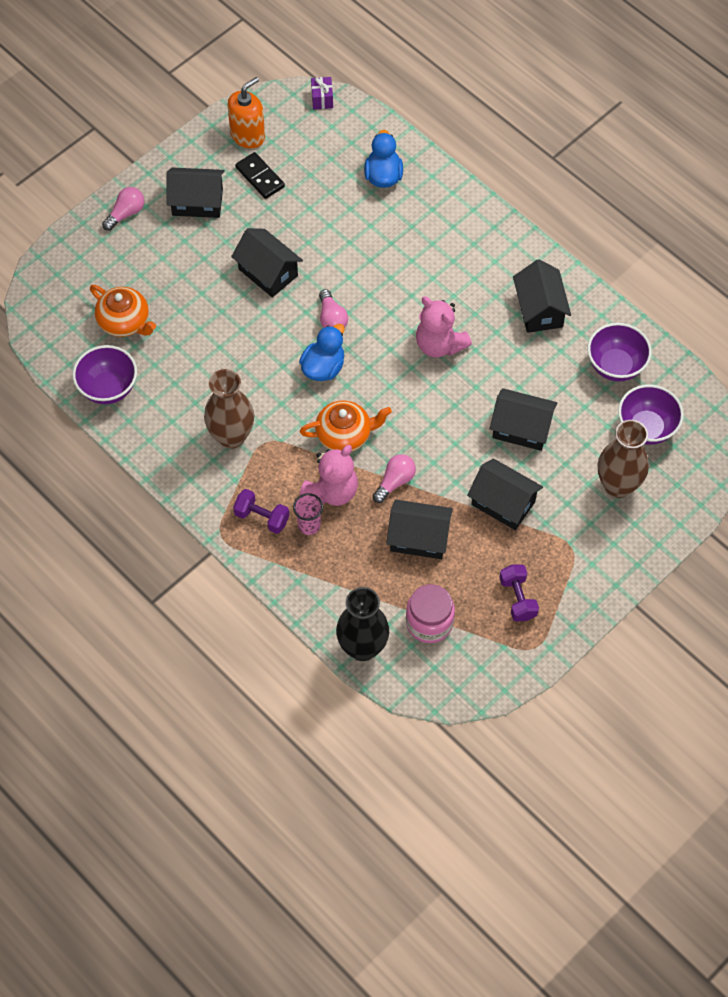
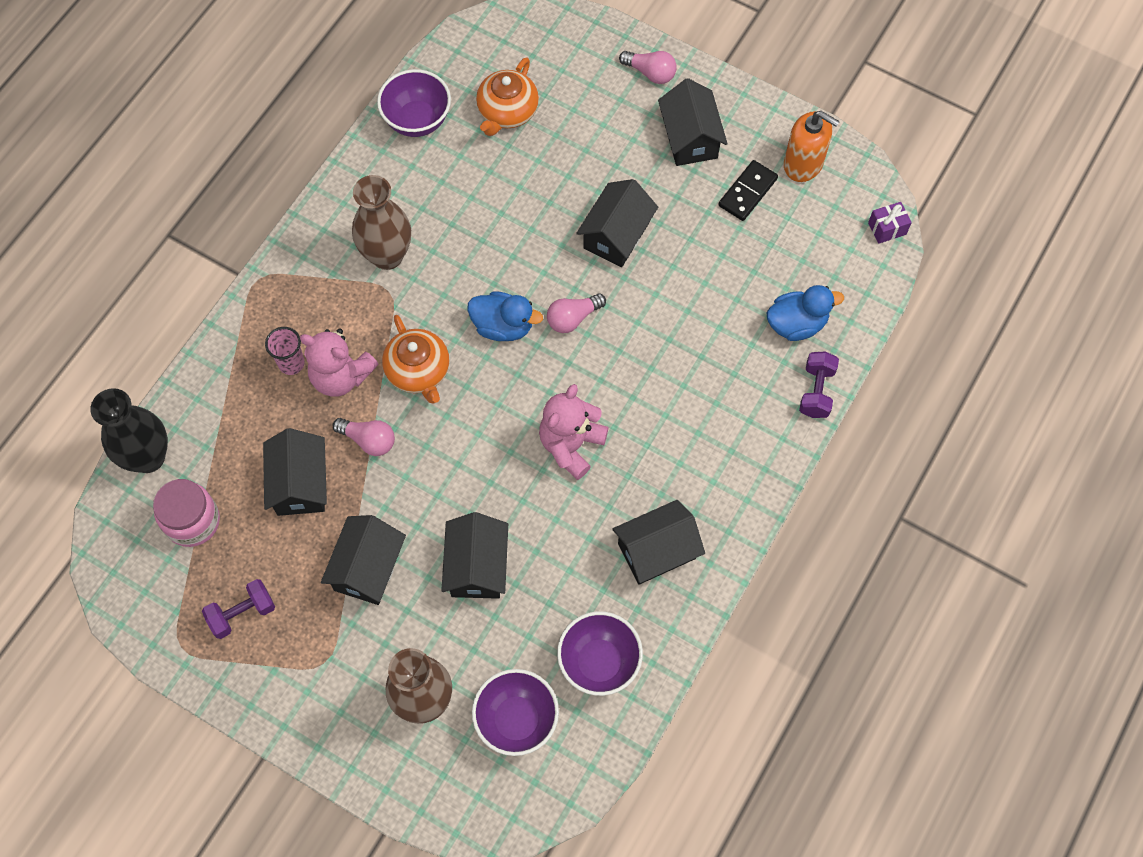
camera: 75 degrees right, 5 degrees up
purple dumbbell [233,489,289,534] -> purple dumbbell moved to [799,351,839,418]

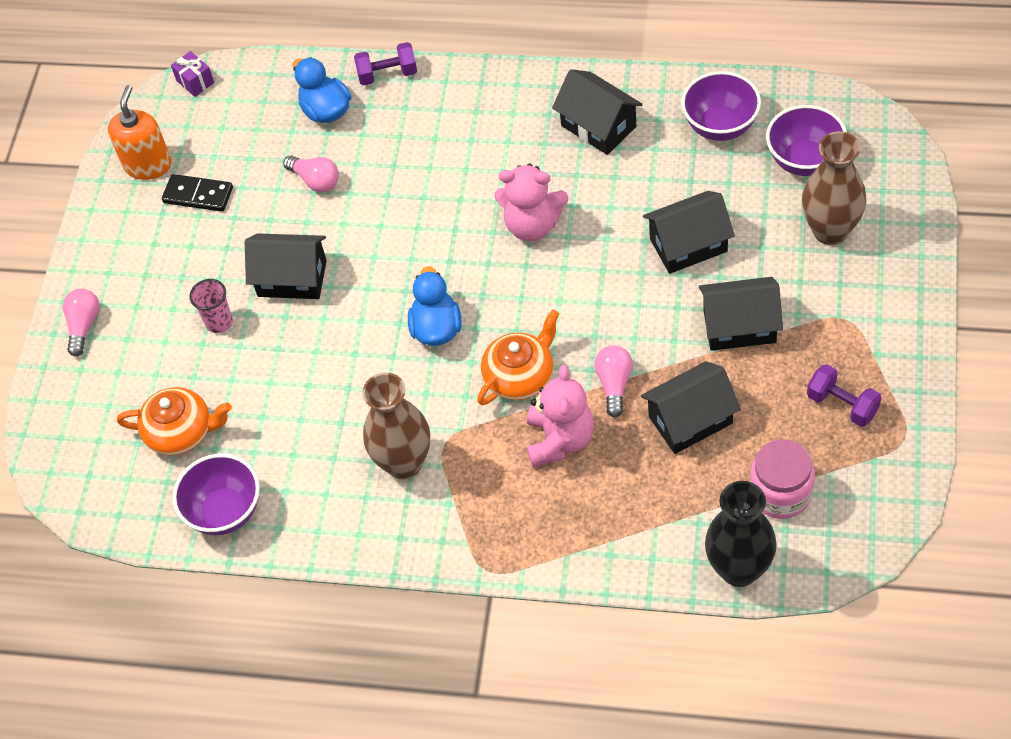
camera: 105 degrees left, 10 degrees down
pink cup [265,327,305,375] -> pink cup moved to [189,279,233,333]
pink light bulb [547,293,606,333] -> pink light bulb moved to [283,155,339,192]
black house [658,78,728,166] -> none

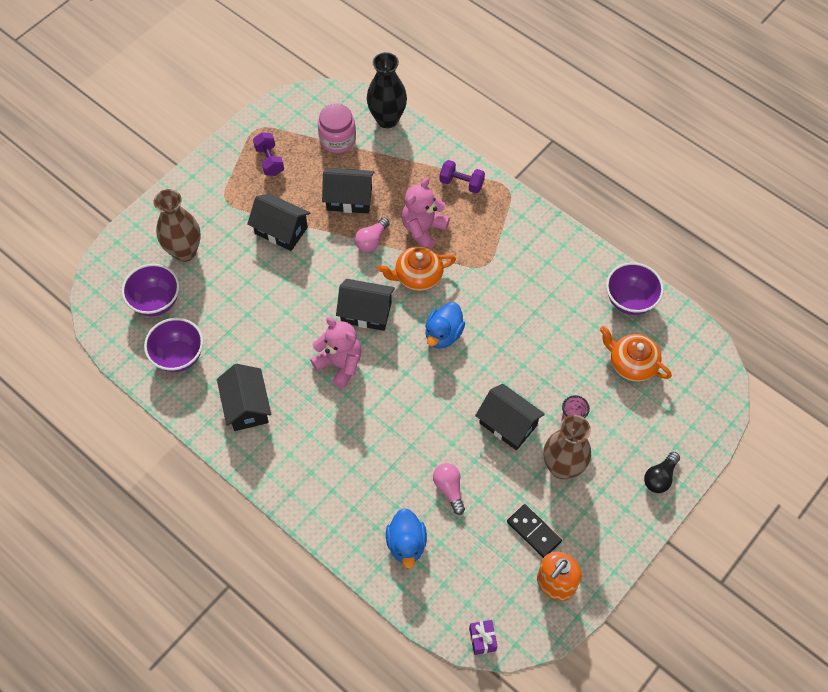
camera: 155 degrees left, 5 degrees up
pink light bulb [63,289,100,357] -> black light bulb [644,452,680,493]
purple dumbbell [354,42,417,86] -> purple dumbbell moved to [440,160,485,193]
brown vase [362,373,430,479] -> brown vase moved to [543,415,591,480]
black house [643,191,735,274] -> black house moved to [336,279,395,331]

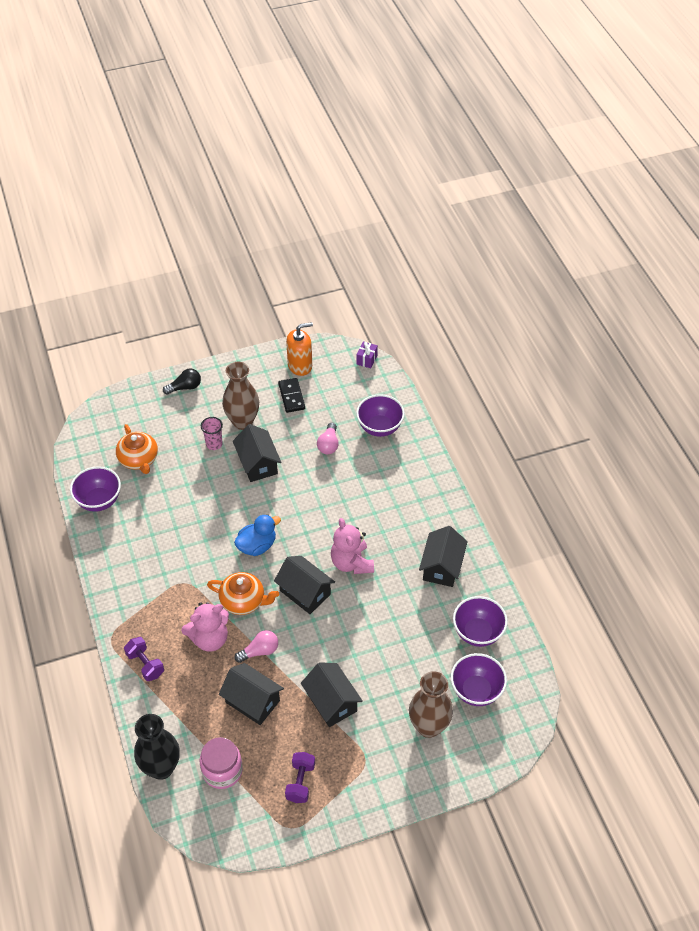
camera: 150 degrees left, 10 degrees down
blue duck [386,508,427,569] -> purple bowl [356,394,405,437]

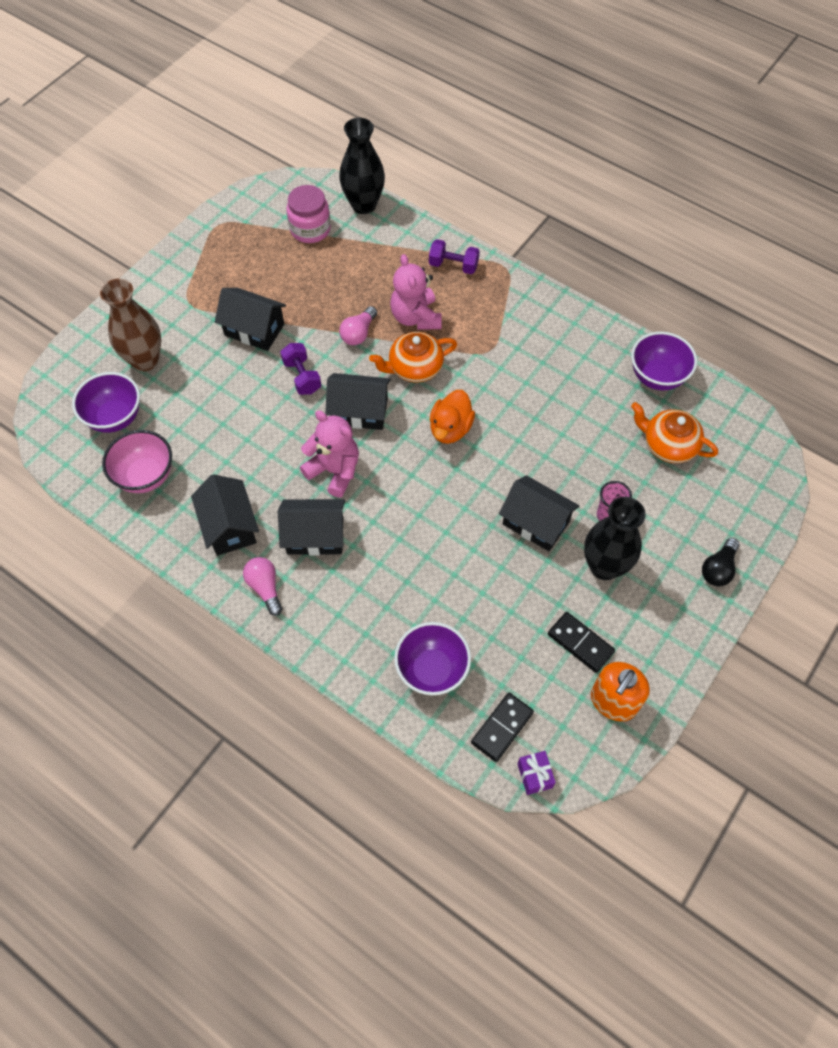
camera: 145 degrees right, 10 degrees up
pink teddy bear [181,602,229,652] -> pink teddy bear turned 45 degrees counterclockwise [390,254,442,330]
black house [219,663,284,725] -> black house moved to [278,499,345,555]
brown vase [222,362,259,430] -> black vase [584,497,646,580]
blue duck [234,514,281,556] -> orange duck [430,390,475,444]
purple dumbbell [285,752,315,803] -> purple dumbbell moved to [280,343,321,395]
pink light bulb [317,423,339,454] -> pink light bulb moved to [243,557,282,616]
purple bowl [453,596,508,647] -> pink bowl [102,430,172,493]
none -> black domino [471,693,534,762]

